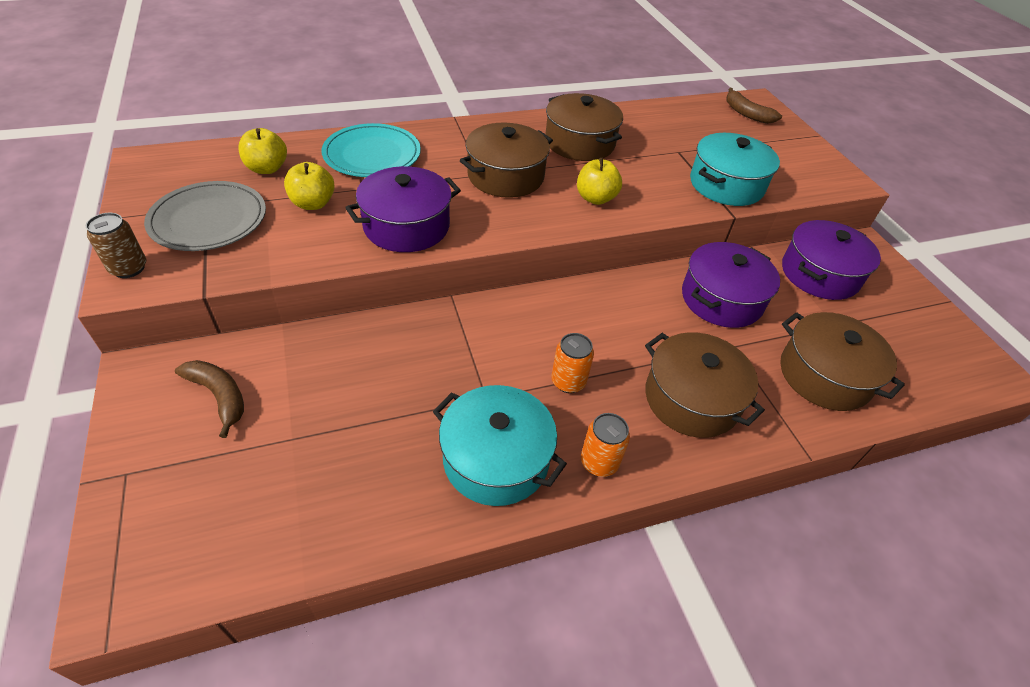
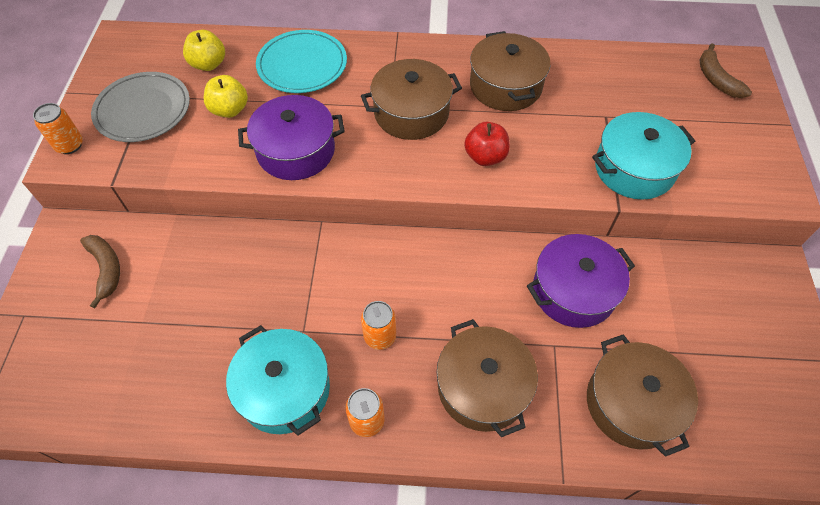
camera: 25 degrees right, 10 degrees up
brown can [86,213,146,278] -> orange can [33,103,83,154]
yellow apple [577,158,622,205] -> red apple [464,122,510,166]
purple pot [782,220,881,300] -> none

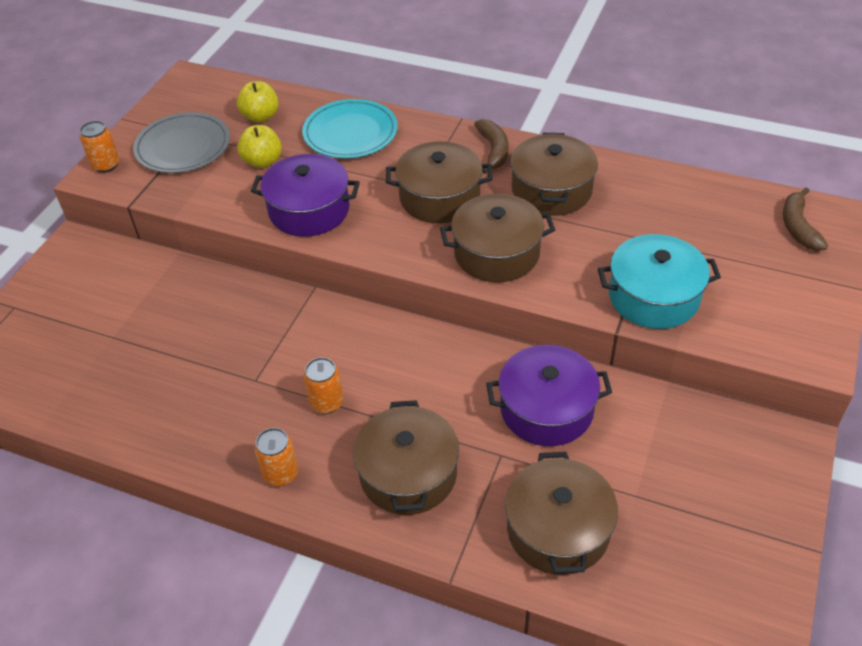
camera: 20 degrees right, 10 degrees down
brown banana [80,235,120,308] -> brown banana moved to [474,119,508,174]
turquoise pot [226,325,330,436] -> none
red apple [464,122,510,166] -> brown pot [440,194,555,282]

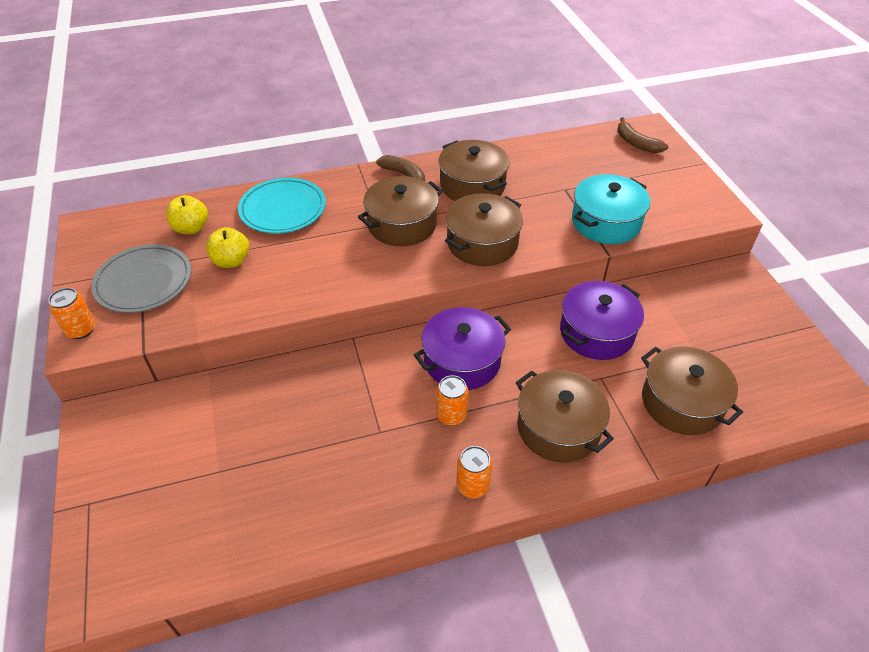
camera: 40 degrees left, 0 degrees up
purple pot [251,154,360,237] -> purple pot moved to [414,307,511,390]

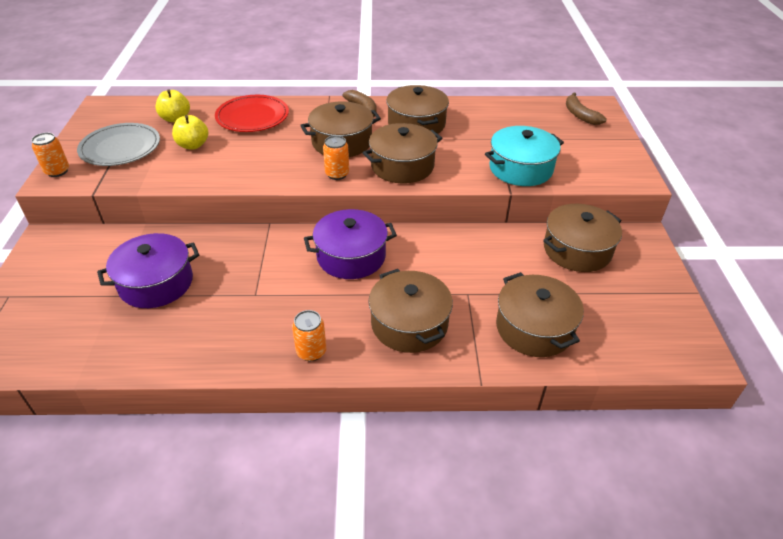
camera: 15 degrees right, 5 degrees down
turquoise plate [238,178,326,234] -> red plate [215,95,289,132]
orange can [436,375,469,426] -> orange can moved to [323,135,349,180]
purple pot [560,281,644,360] -> purple pot moved to [97,233,199,308]
none -> brown pot [543,204,622,272]

